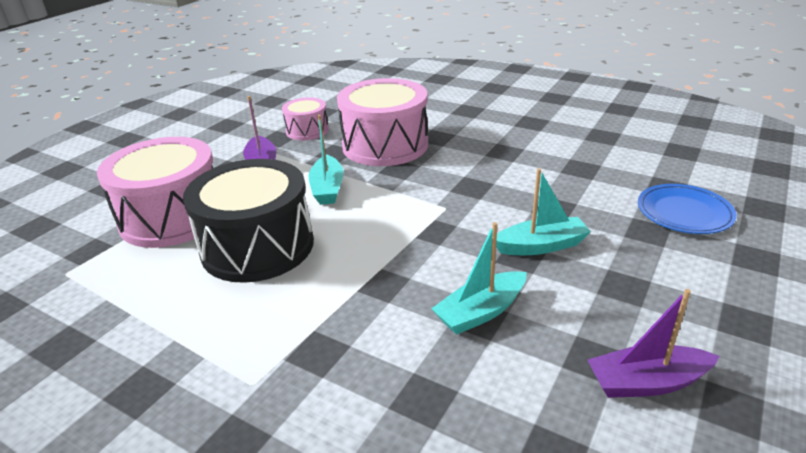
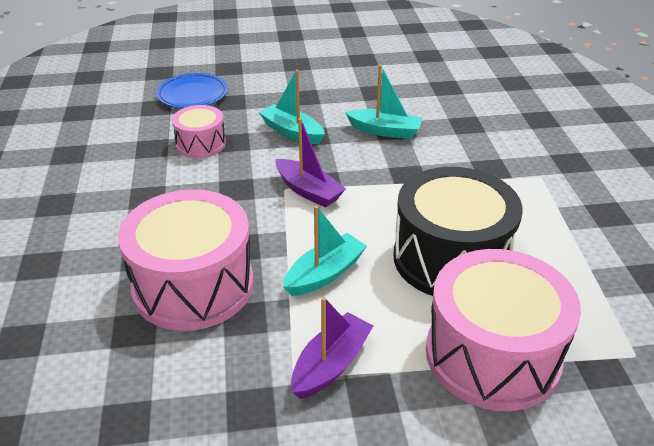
camera: 130 degrees left, 5 degrees up
pink drum [282,98,329,140] -> pink drum moved to [172,105,226,158]
purple boat [588,289,719,398] -> purple boat moved to [276,118,346,208]

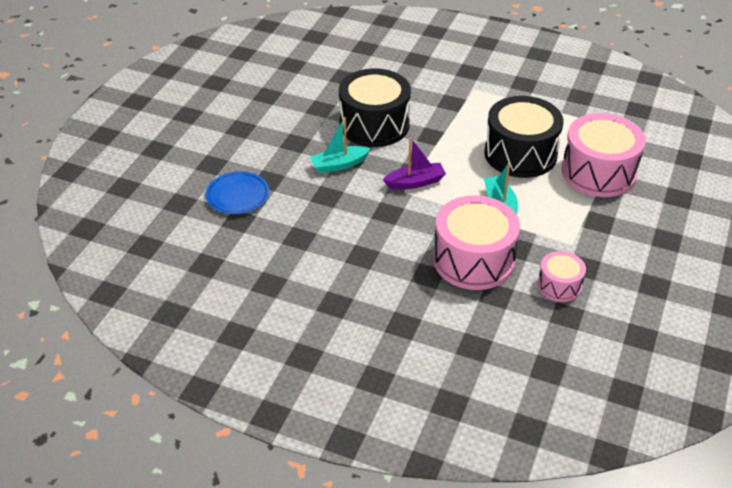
camera: 60 degrees left, 5 degrees up
pink drum [172,105,226,158] -> pink drum moved to [538,251,586,302]
purple boat [291,297,373,399] -> none
turquoise boat [345,65,423,139] -> black drum [339,68,411,147]

